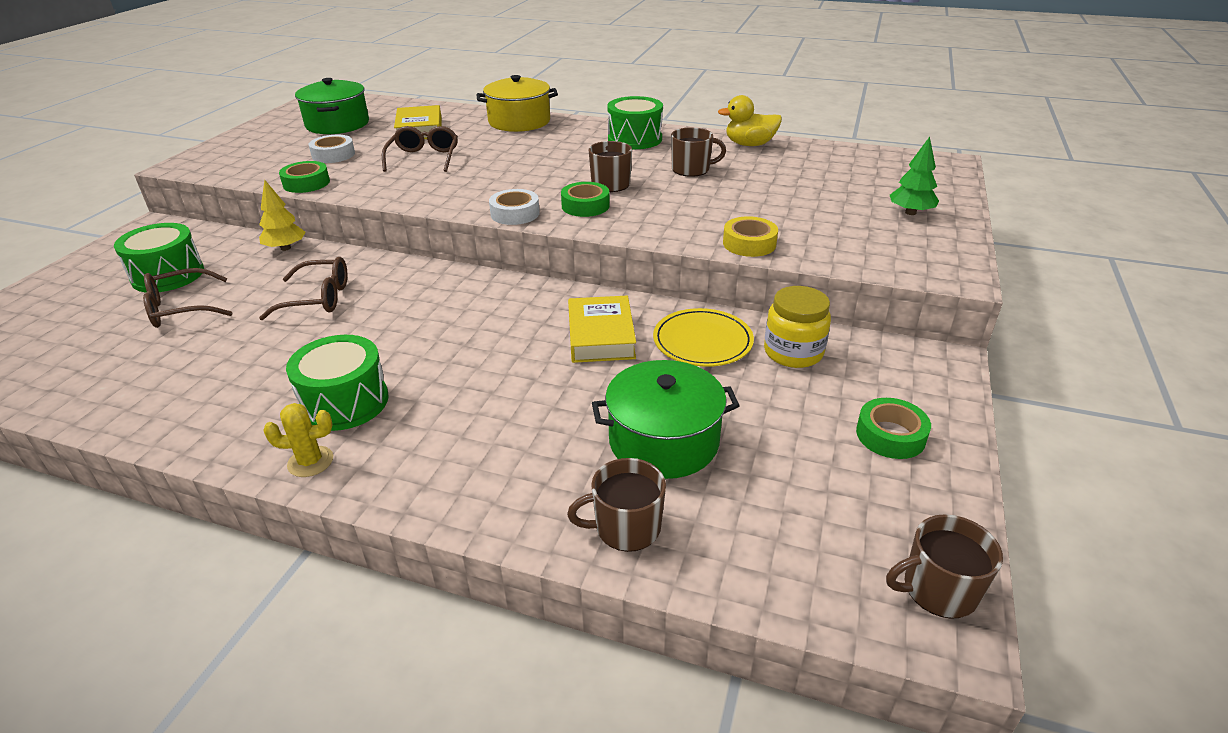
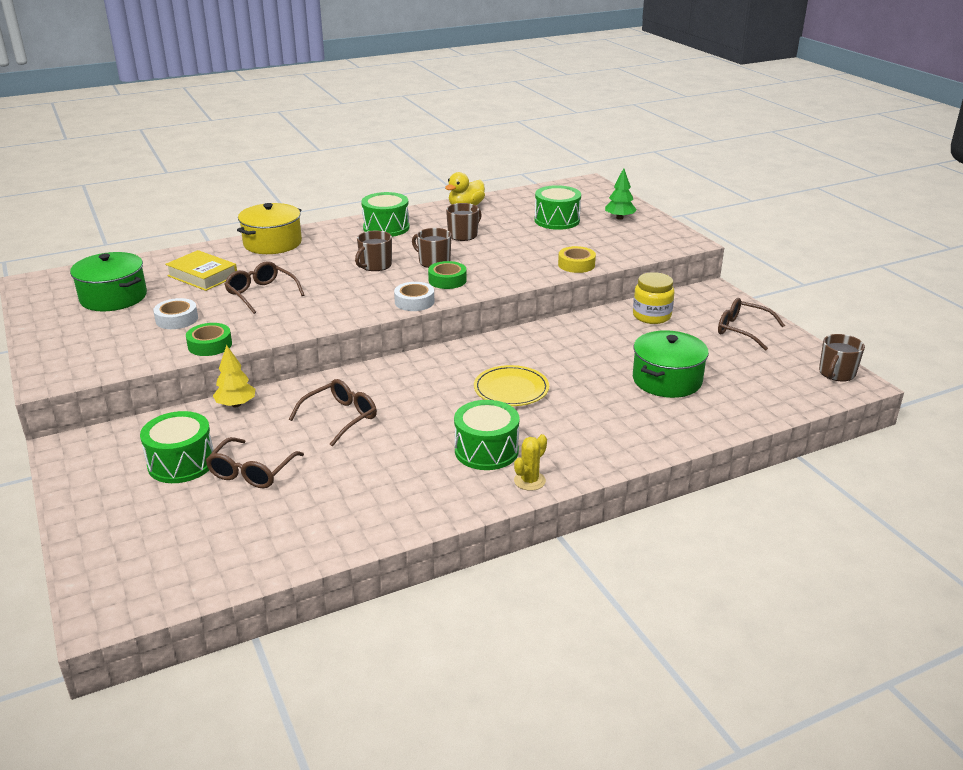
camera: 45 degrees left, 5 degrees down
brown mug [567,458,666,552] -> brown mug moved to [355,231,392,271]
yellow book [568,296,636,363] -> none
yellow plate [653,308,754,367] -> yellow plate moved to [474,365,549,406]
green tape [856,398,931,459] -> brown glasses [718,298,785,351]
none -> green drum [535,185,581,230]

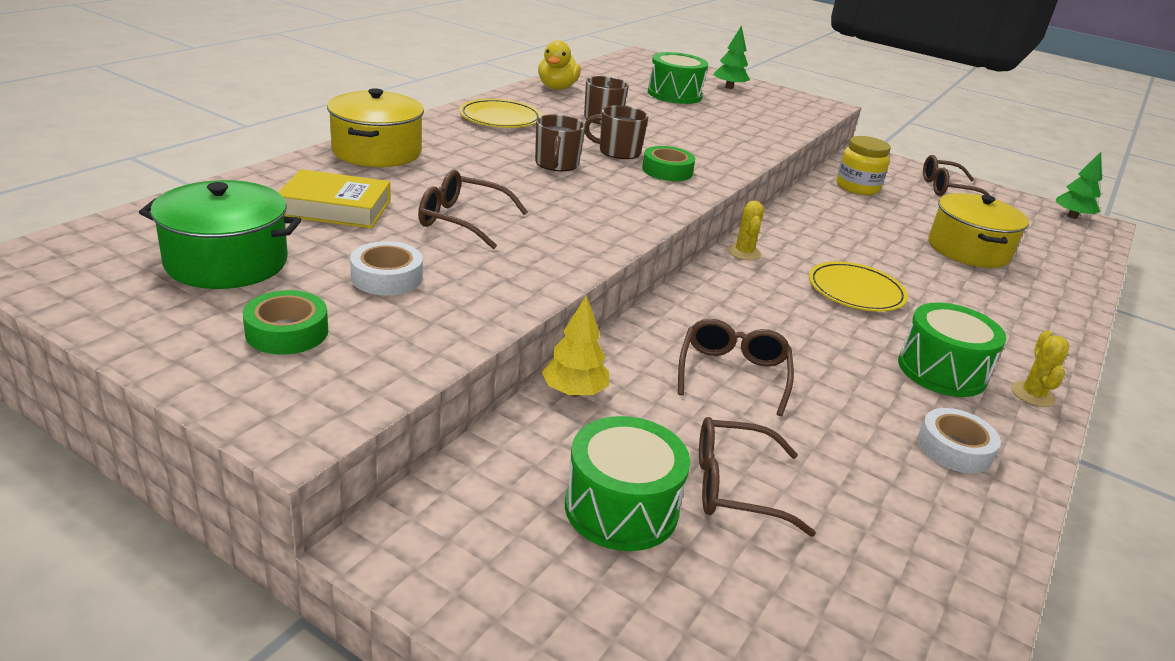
camera: 35 degrees left, 0 degrees up
green tape [186,323,232,356] -> green tape moved to [243,290,328,355]
brown glasses [205,437,304,488] -> brown glasses turned 105 degrees clockwise [699,417,816,537]
green drum [361,192,409,237] -> yellow plate [459,99,542,128]
white tape [394,282,434,311] -> white tape moved to [917,408,1001,473]
yellow tape [558,246,596,273] -> none
green pot [633,330,709,398] -> yellow pot [929,193,1029,268]
brown mug [819,334,865,382] -> green tree [1055,152,1102,219]
none -> yellow cactus [728,201,764,260]

